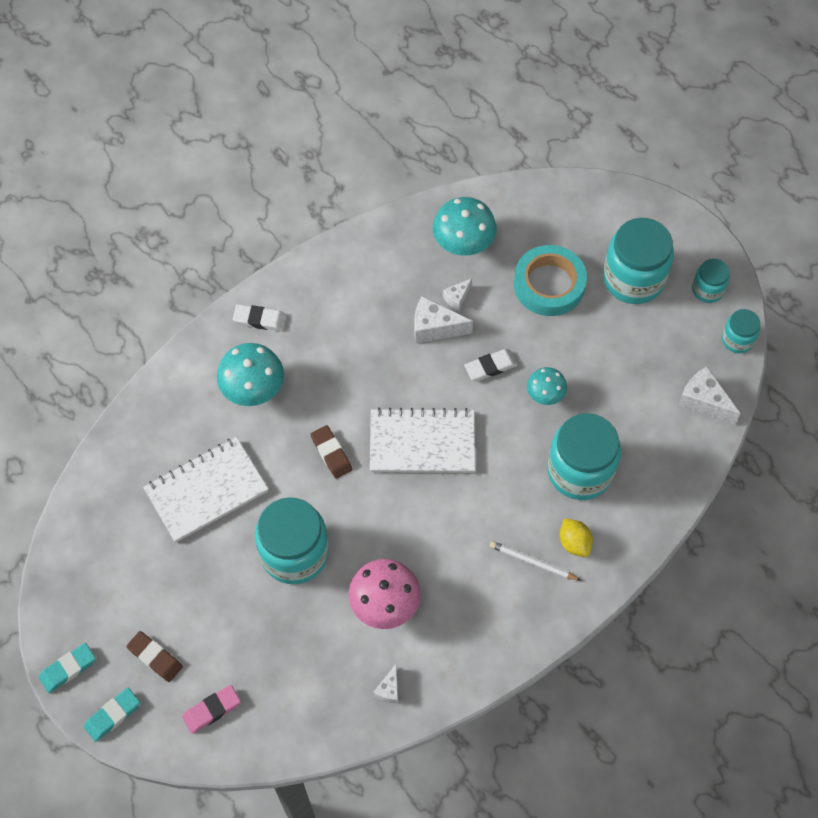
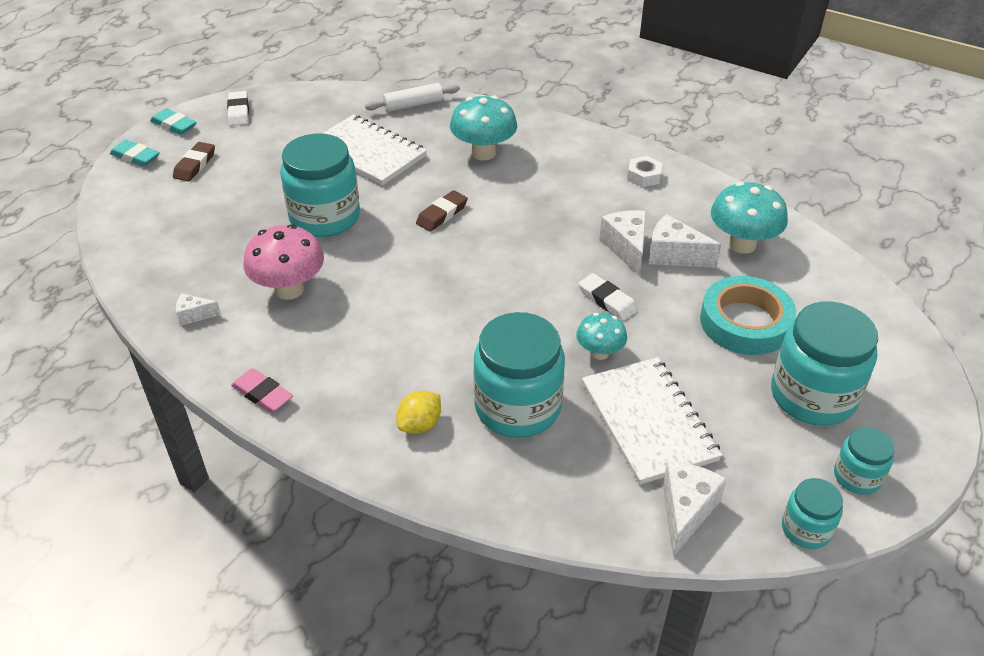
camera: 70 degrees right, 20 degrees down
pink eraser [182,685,241,734] -> pink eraser moved to [231,368,293,413]
white eraser [233,304,287,331] -> white eraser moved to [227,91,249,126]
white notebook [370,408,475,473] -> white notebook moved to [582,357,722,485]
white cheese [443,278,472,311] -> white cheese [648,214,721,268], size x1.77
white pencil [490,541,582,581] -> none
none -> white rolling pin [365,83,460,112]
none -> white nut [627,156,662,187]

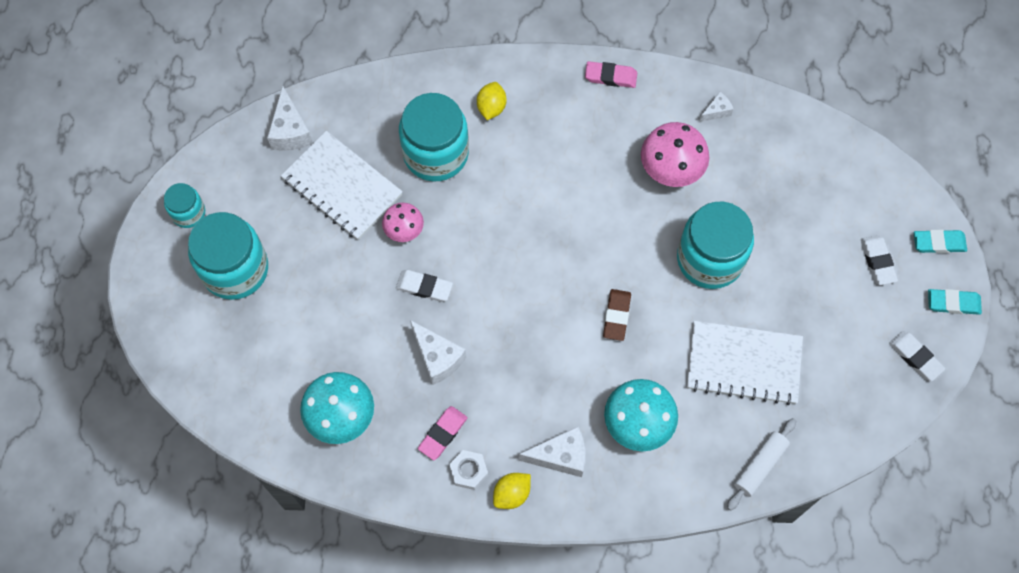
camera: 150 degrees right, 25 degrees up
brown eraser [173,142,215,182] -> white eraser [861,235,898,285]
turquoise mushroom [576,313,627,360] -> pink mushroom [382,203,424,242]
white cheese [648,214,721,268] -> white cheese moved to [519,426,585,477]
turquoise tape [700,276,796,355] -> none
turquoise jar [782,478,843,549] -> none
none -> pink eraser [418,406,468,460]
none -> yellow lemon [493,473,531,509]

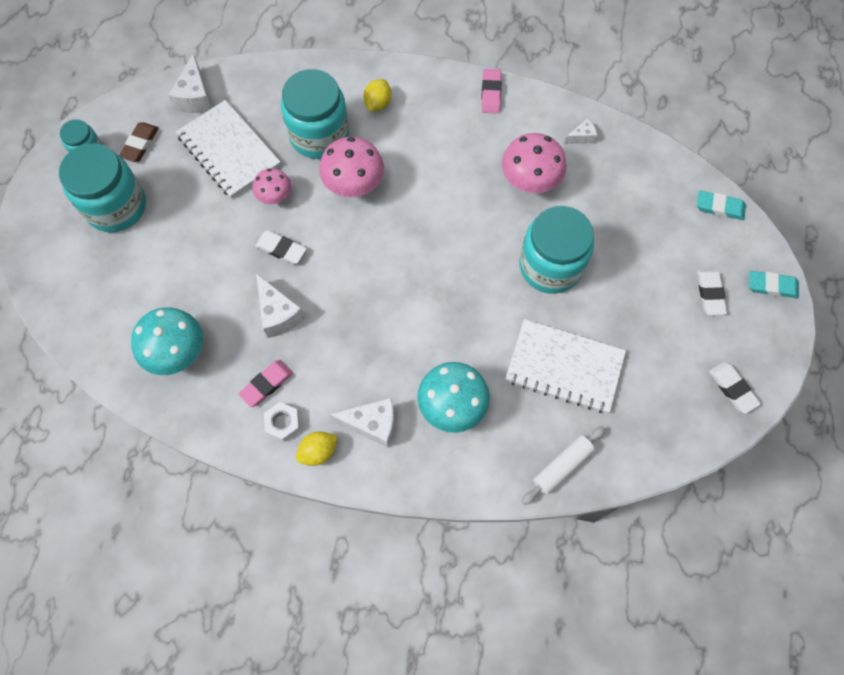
camera: 10 degrees right, 0 degrees up
pink eraser [585,61,637,88] -> pink eraser turned 75 degrees clockwise [481,69,502,114]
brown eraser [603,289,631,341] -> brown eraser moved to [119,122,159,162]
turquoise eraser [928,289,982,315] -> turquoise eraser moved to [697,191,746,220]
none -> pink mushroom [319,137,384,197]

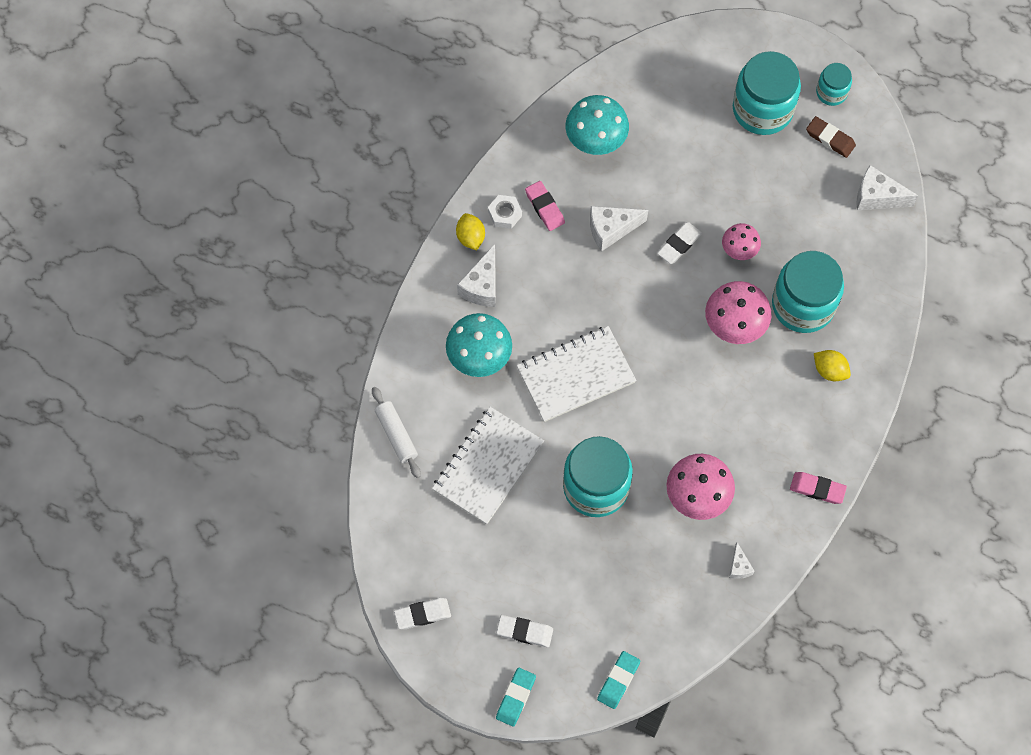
camera: 105 degrees right, 0 degrees up
white notebook [176,100,281,198] -> white notebook moved to [517,326,636,422]

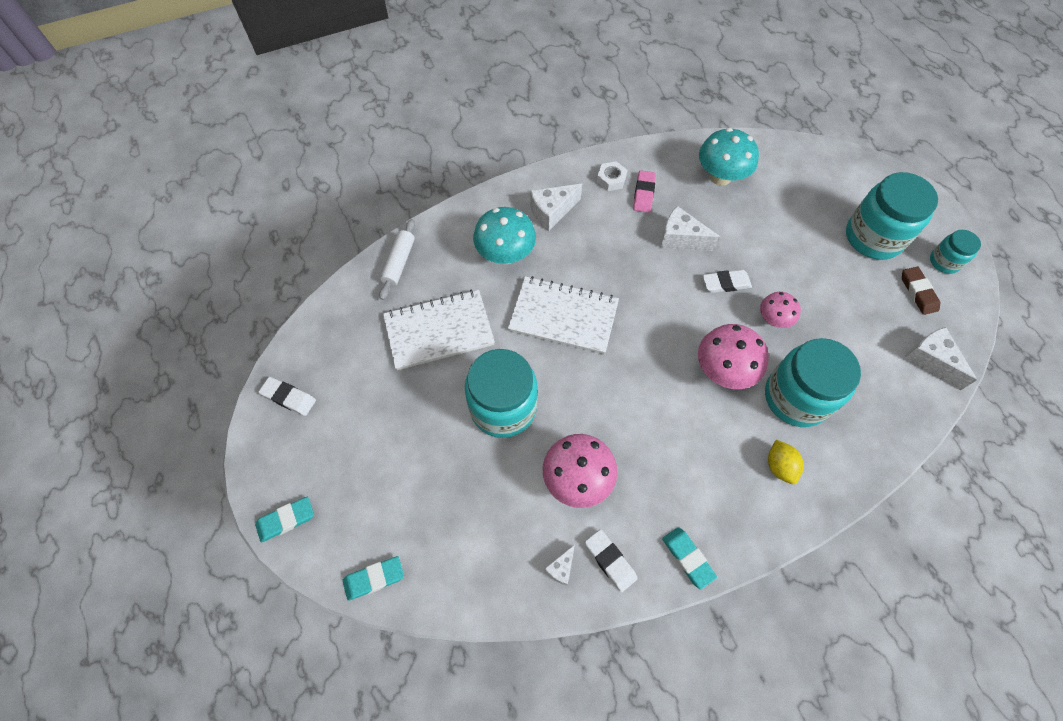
camera: 40 degrees right, 5 degrees down
yellow lemon [456,213,485,251] -> none
white eraser [496,615,553,647] -> white eraser moved to [584,529,638,592]
pink eraser [790,472,847,504] -> turquoise eraser [662,527,717,589]

